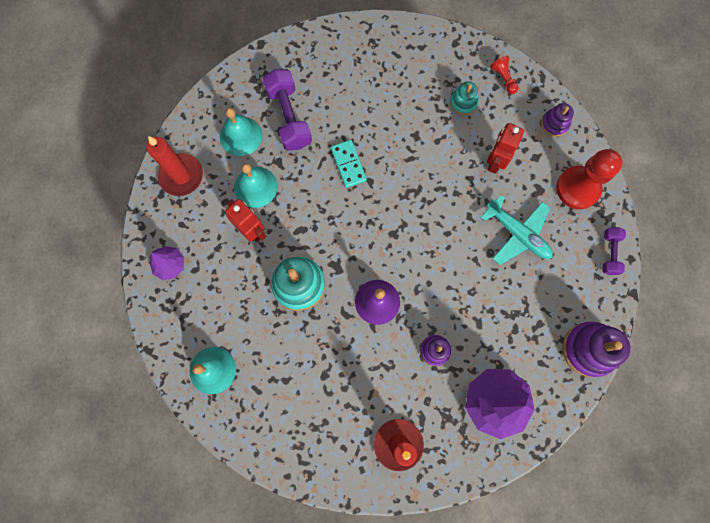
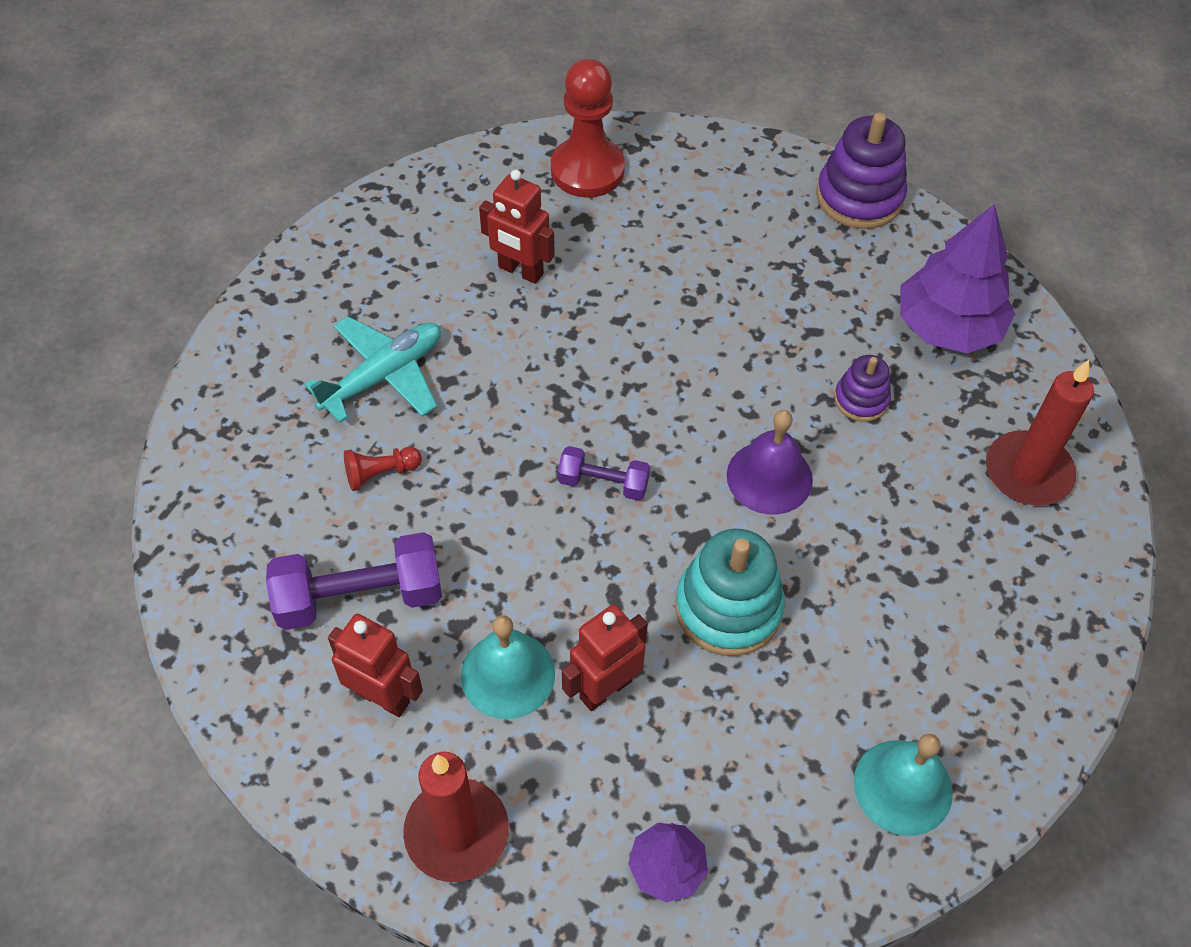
camera: 85 degrees left, 20 degrees down
turquoise bell [220,108,262,156] -> red robot [328,614,423,717]
turquoise domino [331,140,367,188] -> none
turquoise stacking toy [450,81,478,115] -> none
turquoise plane [480,195,553,265] -> turquoise plane moved to [304,316,441,423]
red pawn [490,56,519,94] -> red pawn moved to [344,447,422,491]
purple stacking toy [541,103,574,137] -> none
purple dumbbell [602,227,626,275] -> purple dumbbell moved to [558,446,650,501]

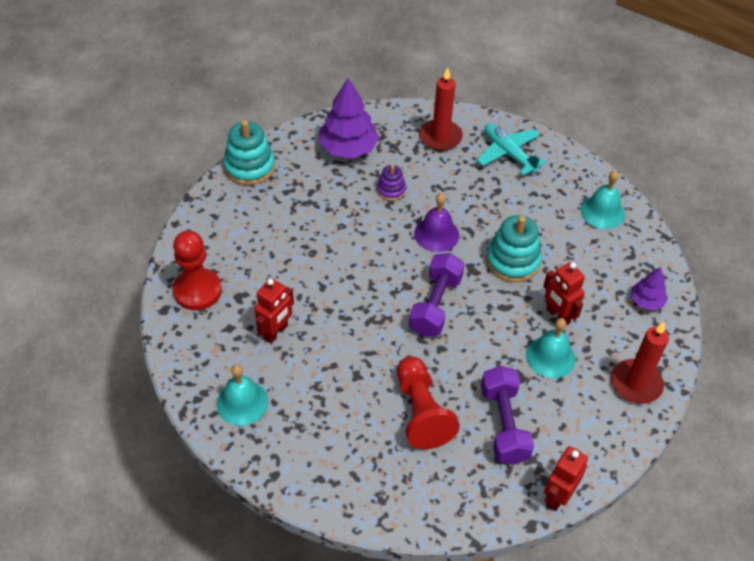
camera: 85 degrees left, 5 degrees down
turquoise plane [304,316,441,423] -> turquoise plane moved to [477,123,546,175]
red robot [328,614,423,717] -> red robot moved to [544,446,588,511]
red pawn [344,447,422,491] -> red pawn [397,356,460,449], size x2.12
purple dumbbell [558,446,650,501] -> purple dumbbell [409,253,465,337], size x1.76
purple stacking toy [816,113,907,229] -> turquoise stacking toy [224,120,275,185]
none -> turquoise bell [216,365,268,426]

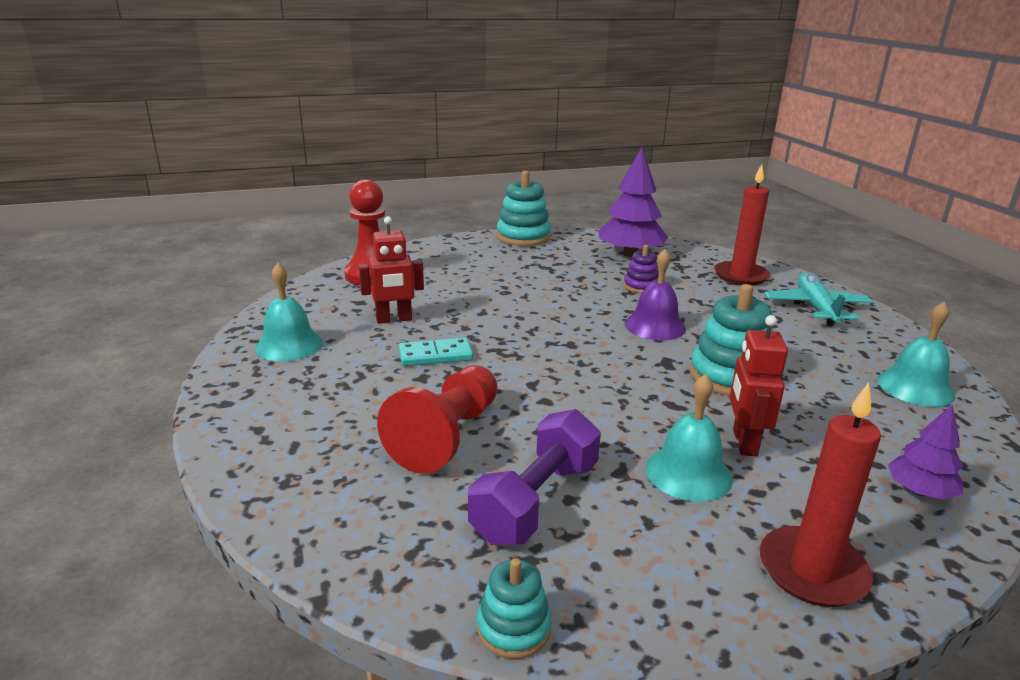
camera: 40 degrees right, 25 degrees down
purple dumbbell [409,253,465,337] -> none
red robot [544,446,588,511] -> turquoise stacking toy [477,558,551,659]
none -> turquoise domino [399,337,473,366]

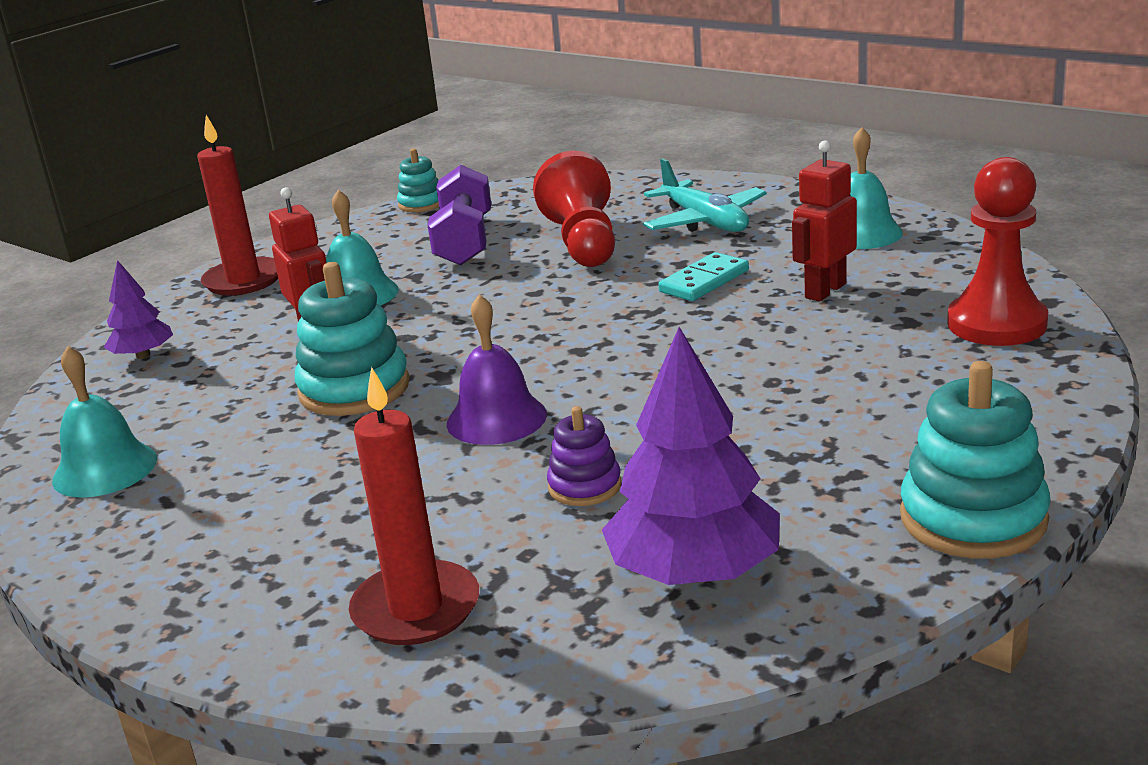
camera: 150 degrees right, 0 degrees up
turquoise plane [765,273,872,326] -> turquoise plane moved to [643,158,767,232]

